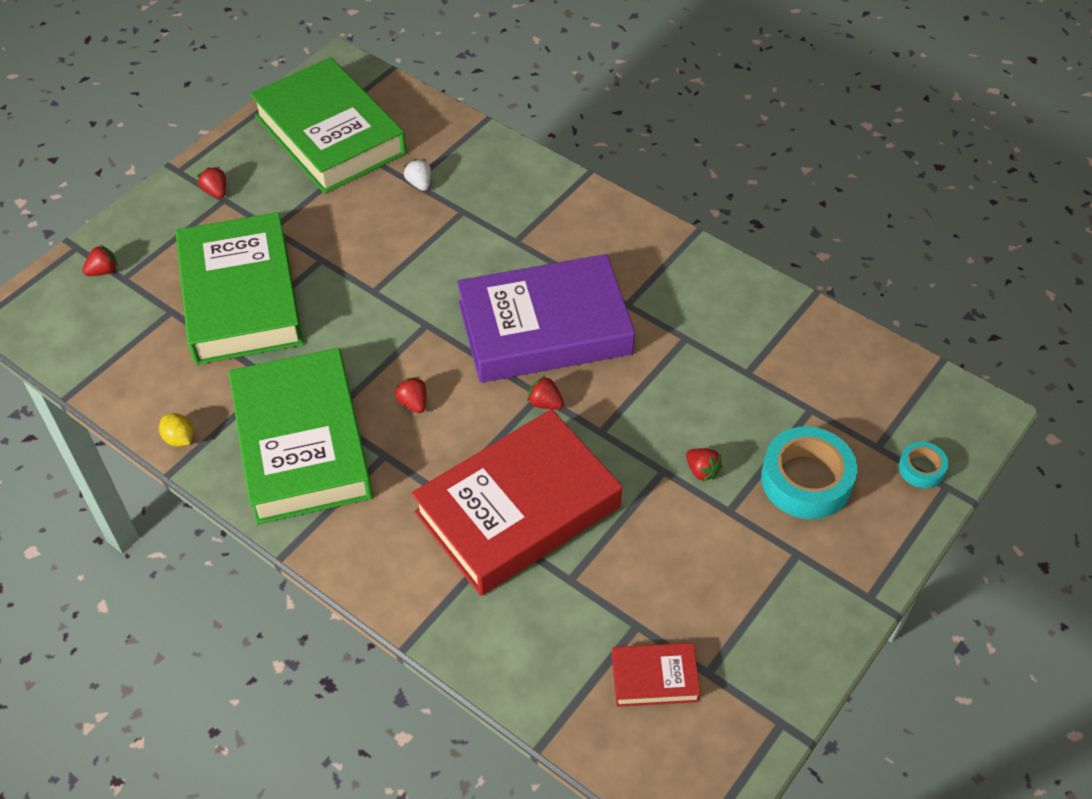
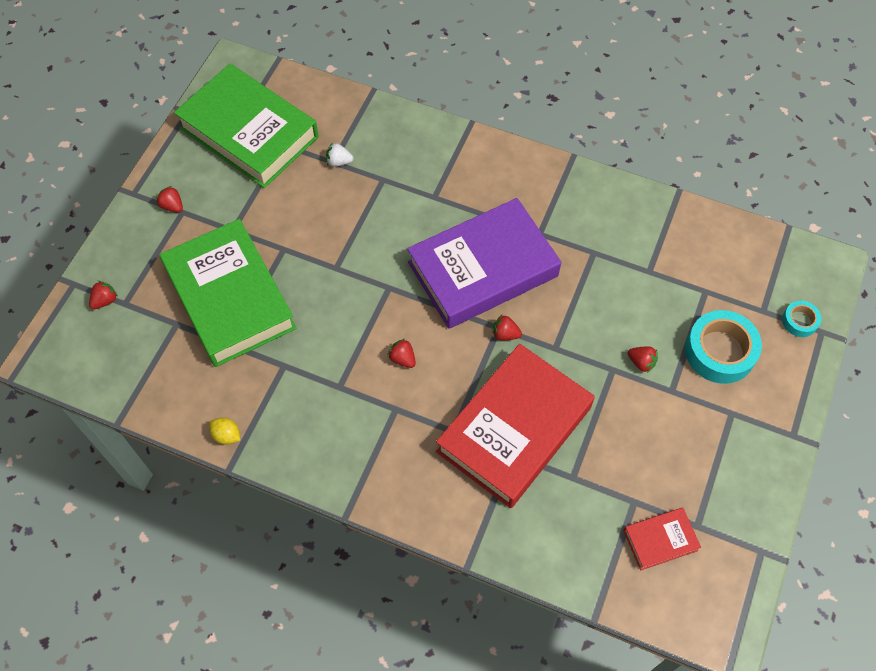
camera: 15 degrees left, 10 degrees up
green book [229,348,373,524] -> none
white strawberry [404,159,431,191] -> white strawberry turned 45 degrees counterclockwise [326,143,354,167]

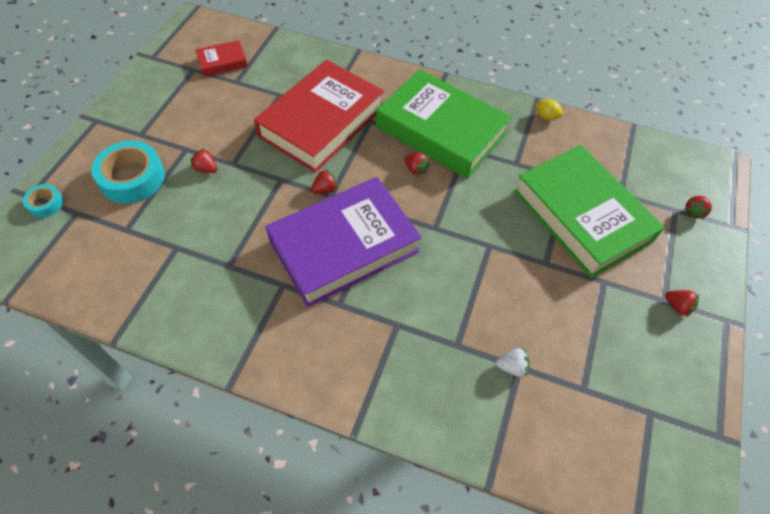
camera: 175 degrees right, 5 degrees down
green book [174,64,319,188] -> green book moved to [376,69,511,179]
red strawberry [492,314,522,340] -> red strawberry turned 45 degrees counterclockwise [311,169,338,194]

